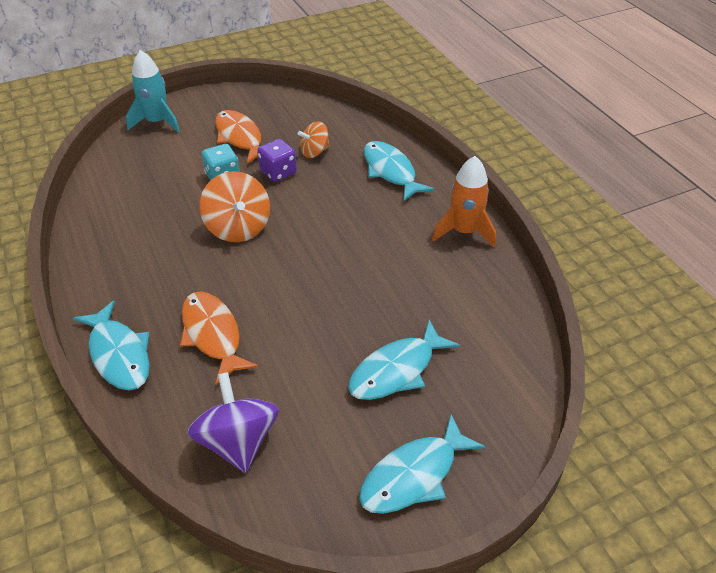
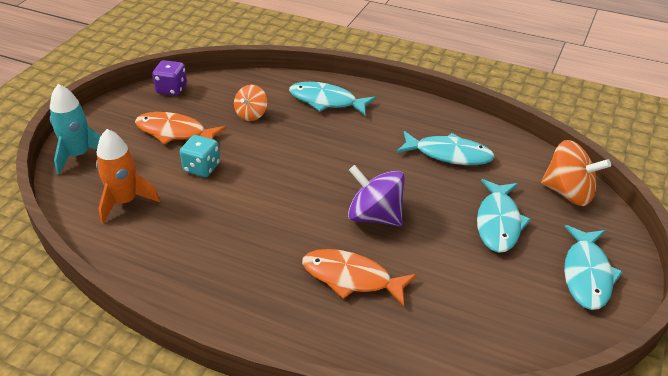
camera: 40 degrees left, 5 degrees down
turquoise fish [73,301,150,390] -> turquoise fish moved to [396,131,495,165]
purple spinning top [187,372,279,473] -> purple spinning top moved to [348,165,405,226]
orange spinning top [199,171,270,242] -> orange spinning top moved to [541,140,611,206]
purple dice [257,139,297,182] -> purple dice moved to [152,60,187,96]
orange rocket [432,156,496,247] -> orange rocket moved to [96,129,160,224]

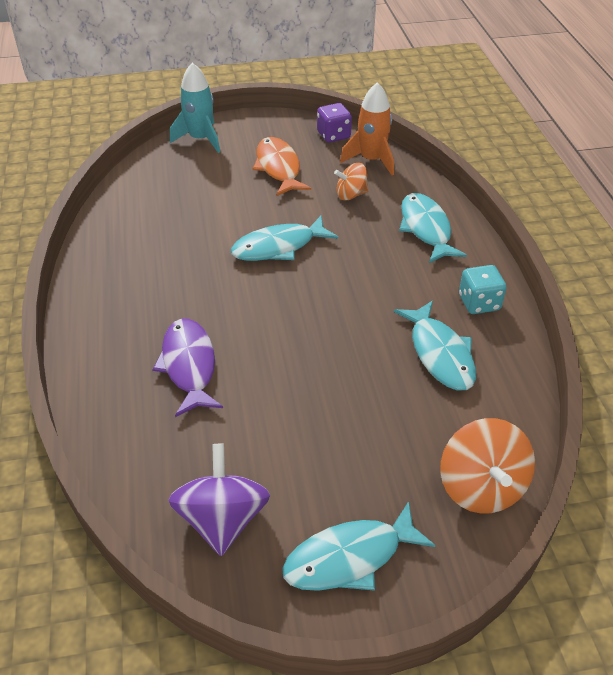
camera: 55 degrees right, 5 degrees up
orange rocket [96,129,160,224] -> orange rocket moved to [340,82,394,175]
turquoise dice [180,135,220,177] -> turquoise dice moved to [459,265,506,314]
orange fish [302,249,417,306] -> purple fish [153,318,223,417]
purple spinning top [348,165,405,226] -> purple spinning top moved to [168,444,270,556]
turquoise fish [477,179,531,253] -> turquoise fish moved to [231,215,338,261]

